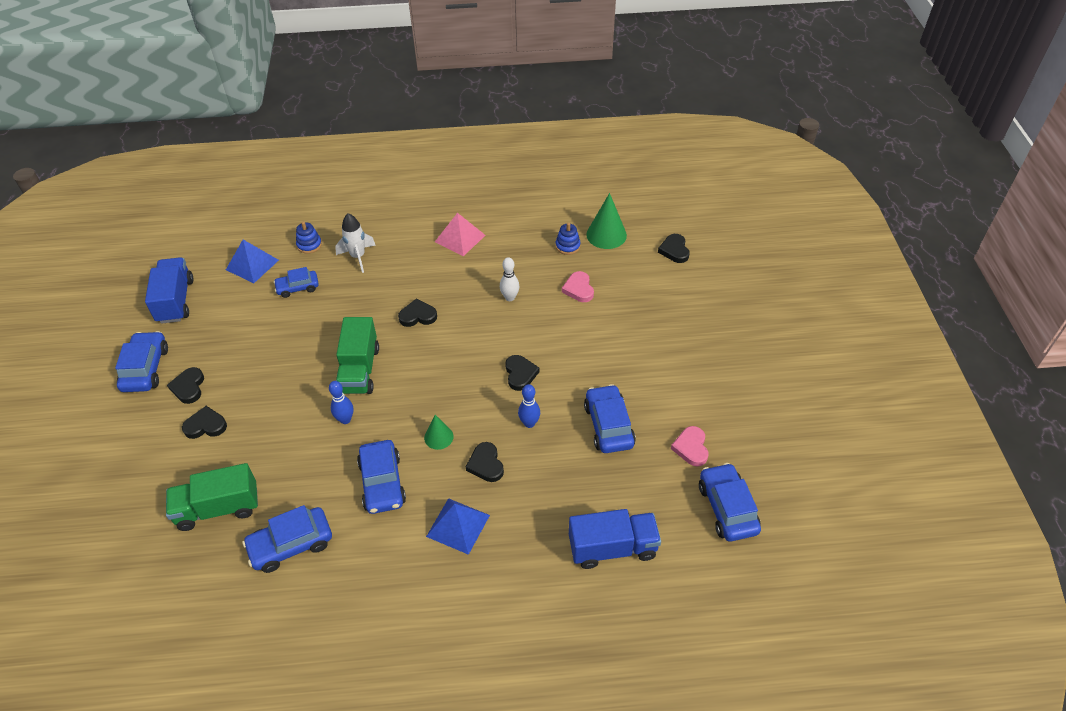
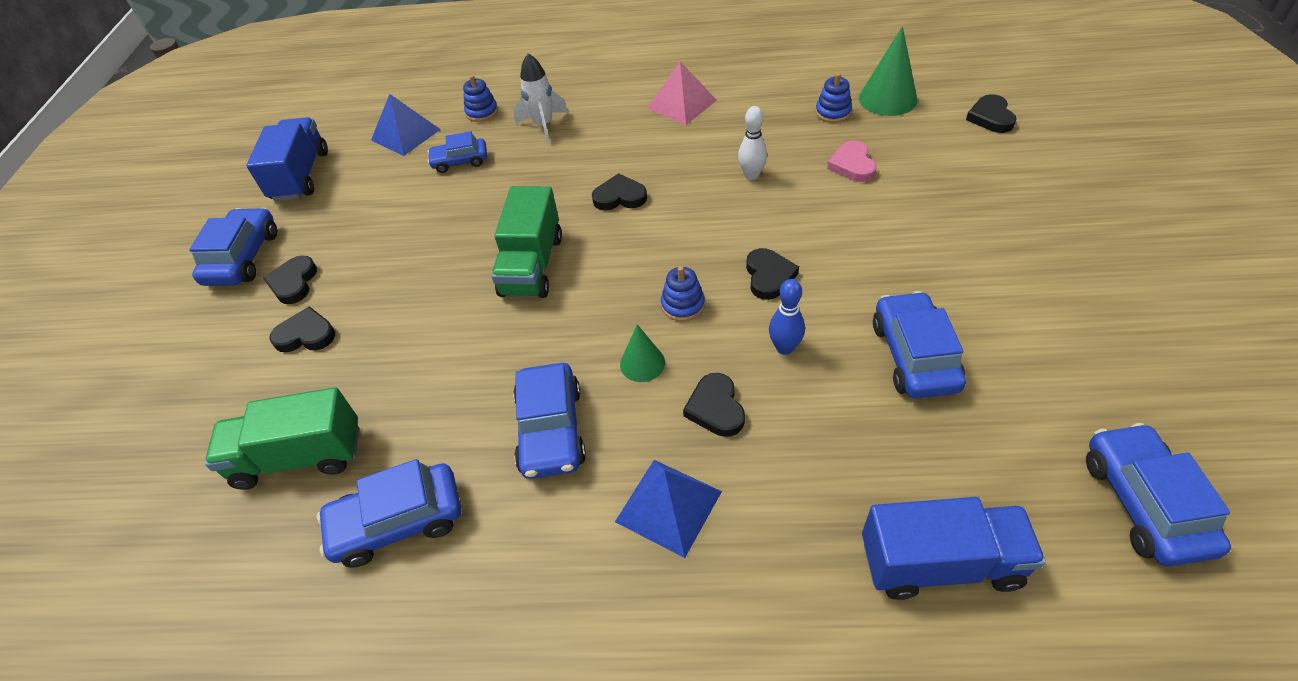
camera: 10 degrees right, 0 degrees up
blue bowling pin [329,381,353,424] -> none
pink heart [671,426,709,467] -> none
none -> blue stacking toy [661,266,705,321]

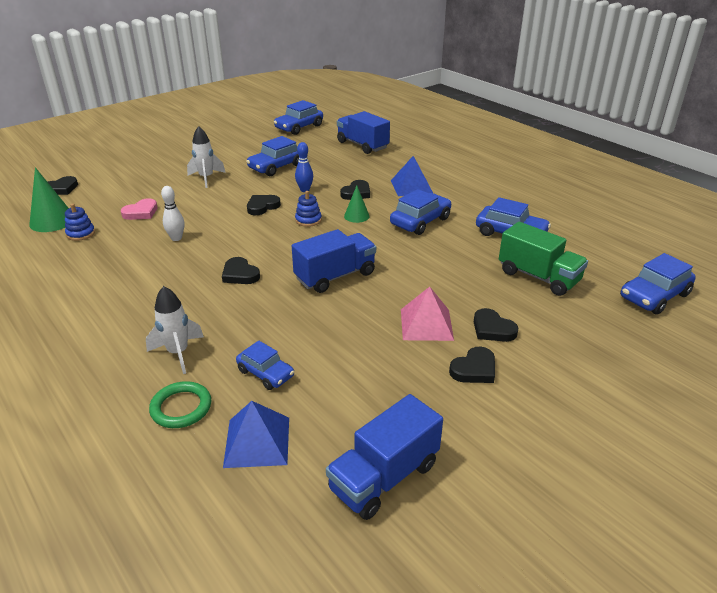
camera: 135 degrees left, 15 degrees down
blue car [189,207,277,286] -> blue car moved to [620,253,696,315]
blue stacking toy [463,75,498,122] -> green ring [149,381,211,428]
green truck [491,186,562,298] -> blue truck [292,229,376,293]
pink pyramid [647,62,717,125] -> pink pyramid moved to [401,287,454,341]
none -> white rocket [187,126,226,188]

